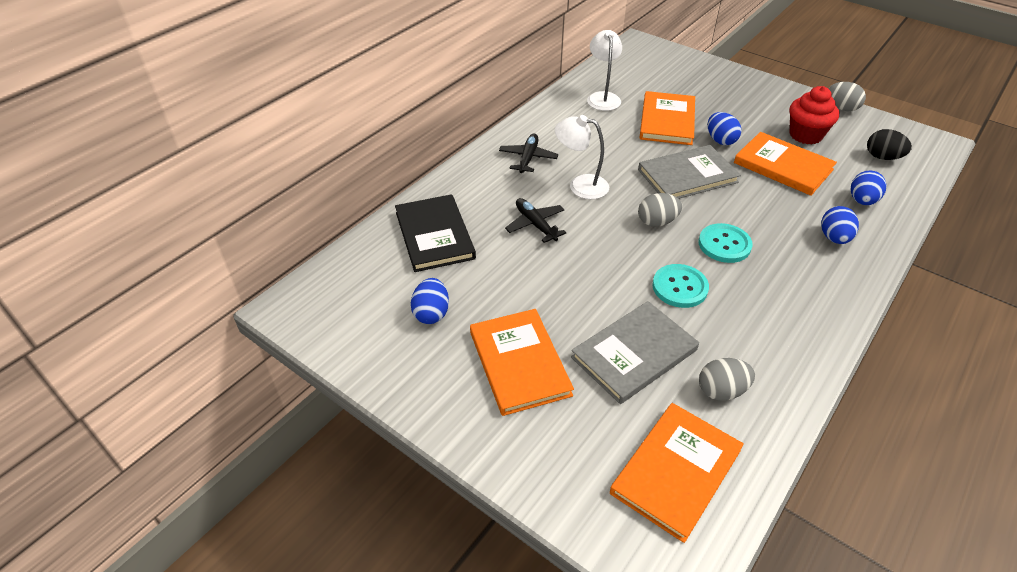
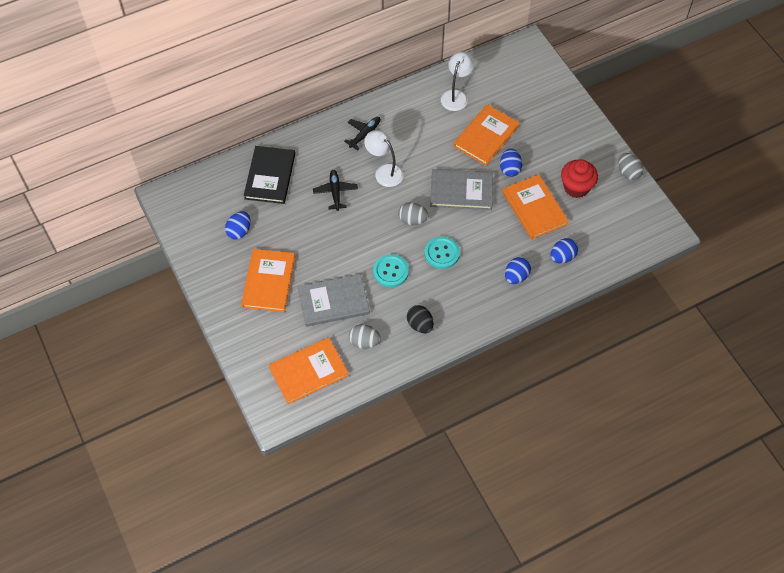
camera: 25 degrees right, 15 degrees up
black egg [867,129,912,160] -> black egg moved to [407,305,434,333]

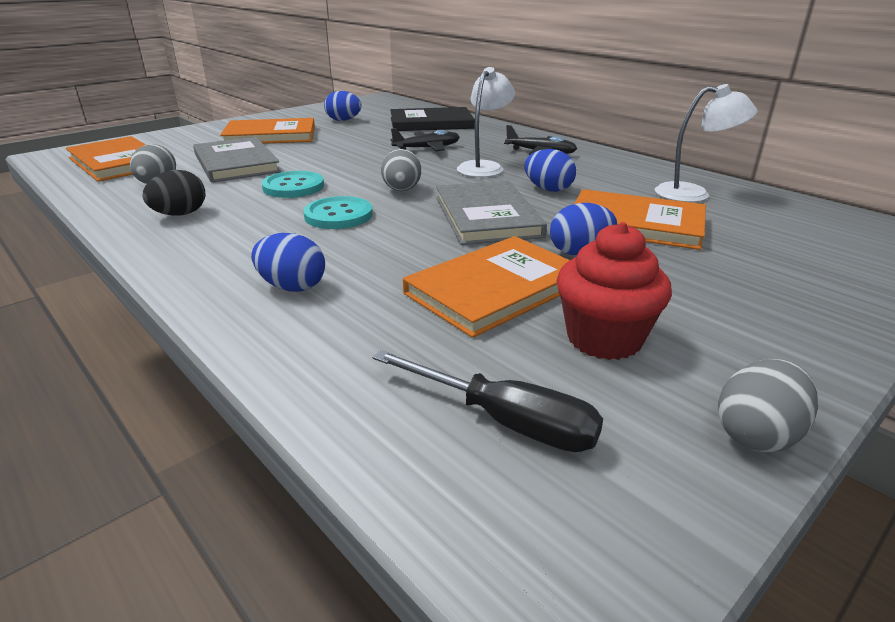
camera: 75 degrees right, 30 degrees down
blue egg [550,238,578,263] -> blue egg moved to [524,149,576,192]
none -> black screwdriver [372,350,603,452]

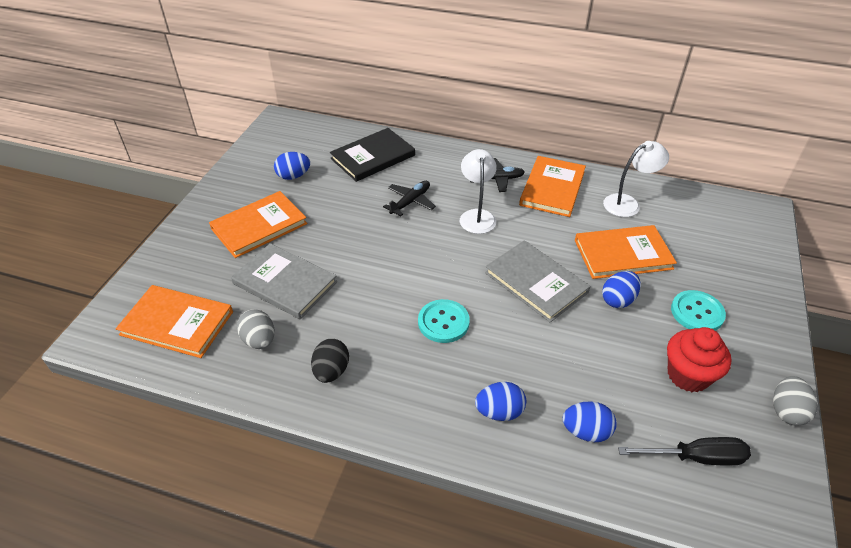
camera: 30 degrees left, 15 degrees up
turquoise button [261,171,324,198] -> turquoise button moved to [671,290,726,331]
grey egg [381,149,421,191] -> none
orange book [403,236,570,338] -> orange book moved to [519,156,586,217]
blue egg [524,149,576,192] -> blue egg moved to [563,402,617,442]

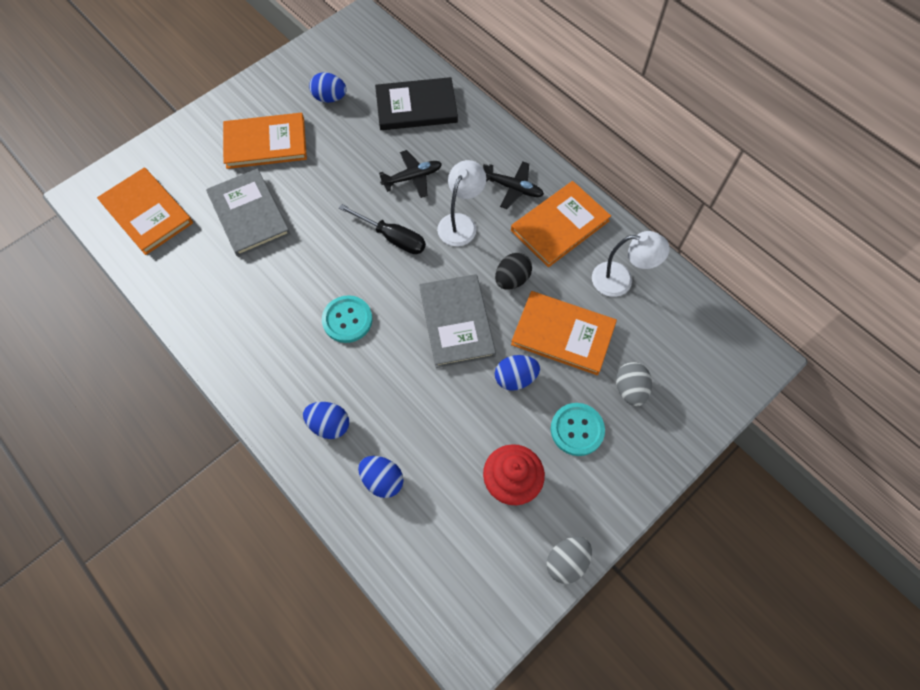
camera: 30 degrees right, 20 degrees up
grey egg [237,309,275,349] -> grey egg moved to [616,362,652,406]
black egg [311,339,349,383] -> black egg moved to [495,253,532,290]
black screwdriver [618,437,751,465] -> black screwdriver moved to [339,204,426,254]

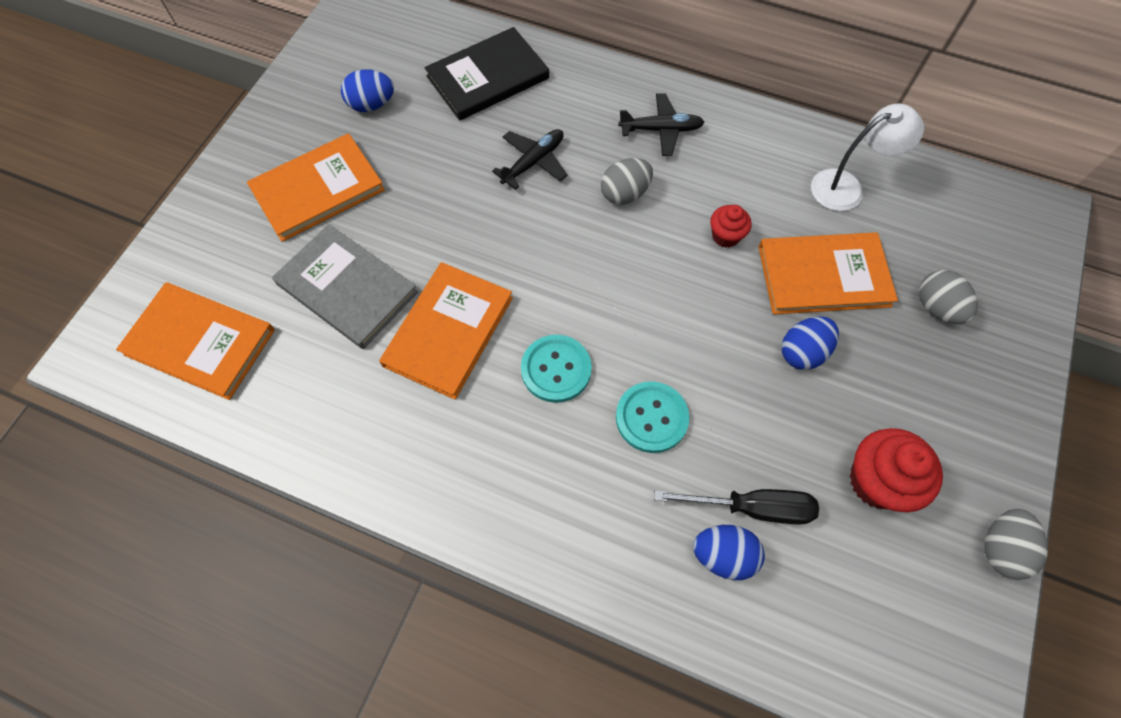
camera: 25 degrees left, 0 degrees up
blue egg [303,402,349,439] -> none
black screwdriver [339,204,426,254] -> black screwdriver moved to [654,489,819,525]
grey book [419,274,496,368] -> none
white lamp [437,160,486,246] -> grey egg [601,158,653,205]
black egg [495,253,532,290] -> red cupcake [710,205,751,248]
orange book [511,181,611,267] -> orange book moved to [379,262,513,400]
turquoise button [551,403,605,456] -> turquoise button moved to [616,381,689,453]

